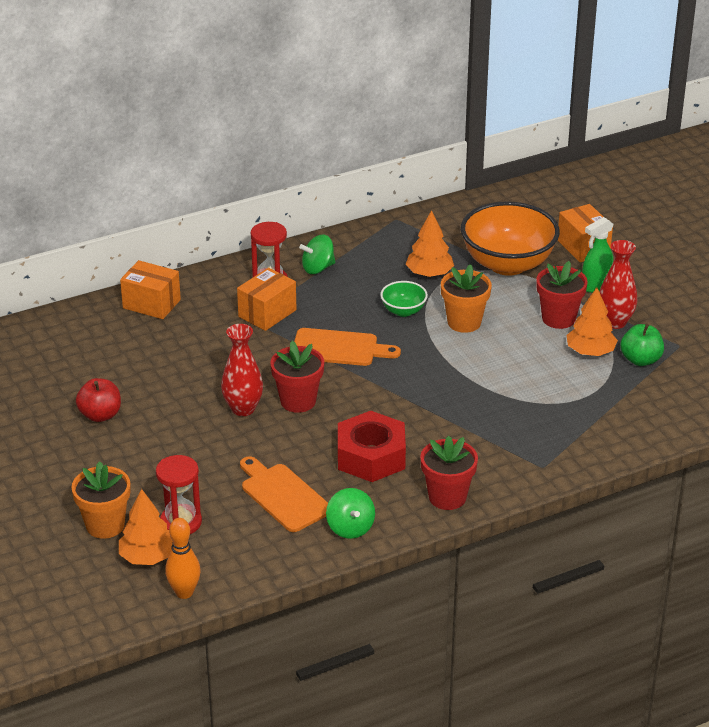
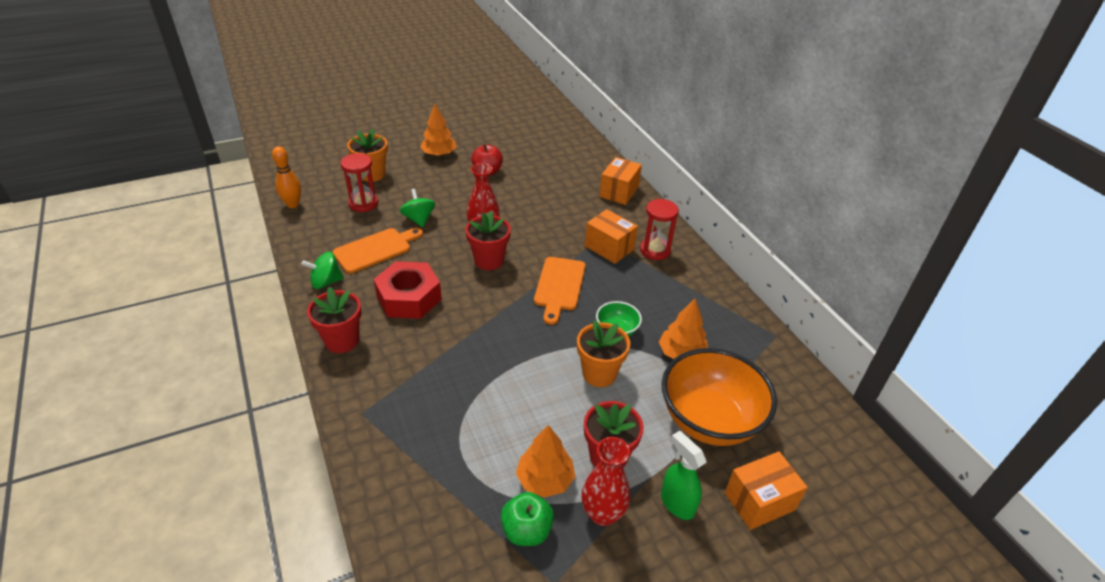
camera: 90 degrees right, 5 degrees up
orange tree [119,489,173,565] -> orange tree moved to [420,104,457,157]
green spinning top [299,235,336,274] -> green spinning top moved to [400,189,435,227]

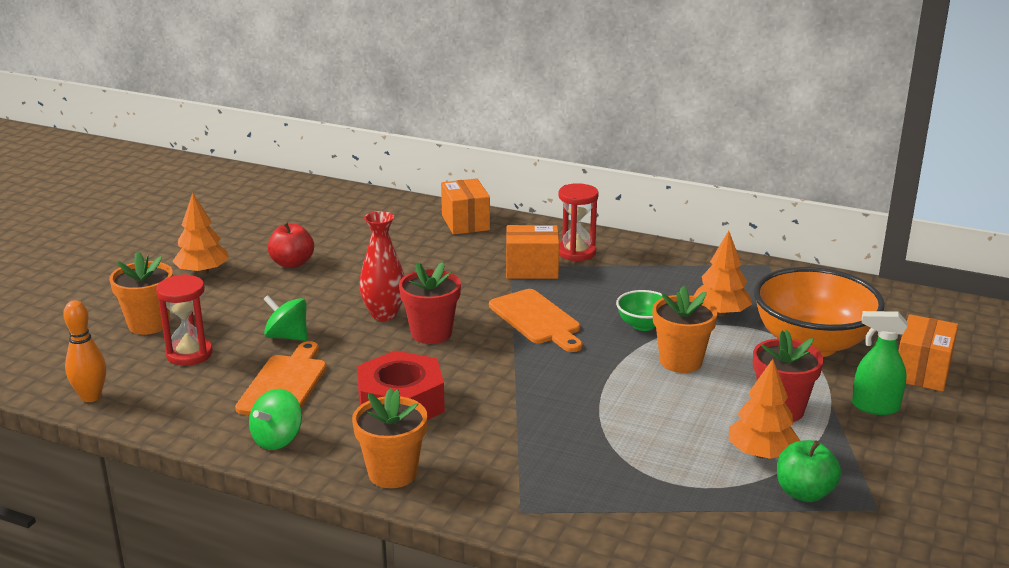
camera: 40 degrees left, 15 degrees down
red flower pot [307,287,361,353] -> orange flower pot [352,388,427,488]
red vase [581,437,630,526] -> none

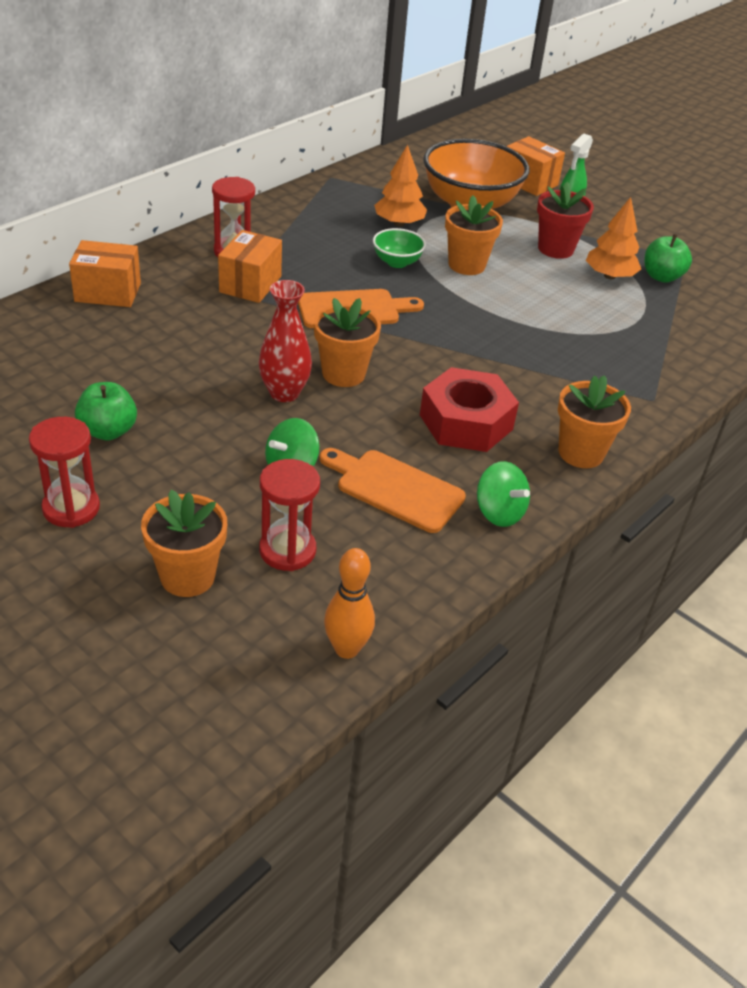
camera: 75 degrees left, 15 degrees up
orange tree [172,193,229,275] -> red hourglass [29,417,100,528]
red apple [268,222,314,268] -> green apple [75,382,137,441]
red flower pot [399,262,461,344] -> orange flower pot [314,298,381,387]

